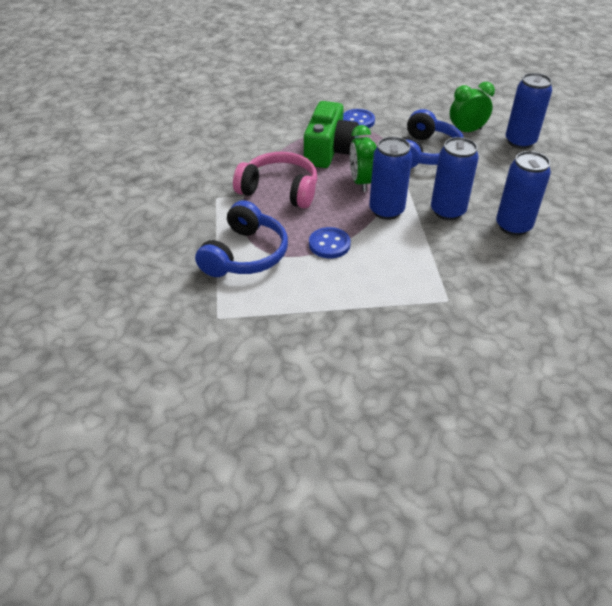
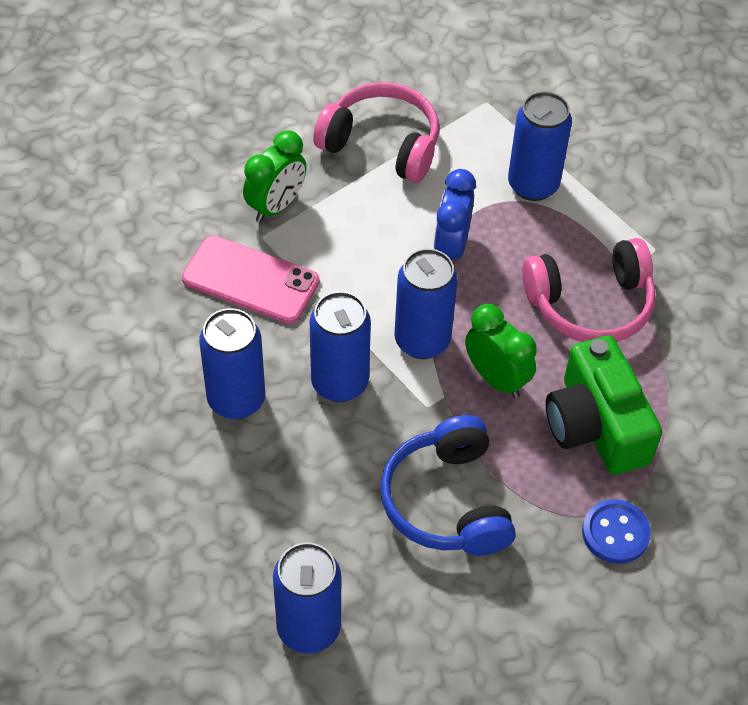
camera: 145 degrees right, 10 degrees up
blue headphones [195,200,288,277] -> blue can [508,91,572,201]
blue button [309,227,351,258] -> blue clock [434,169,476,261]
green clock [450,82,495,132] -> green clock moved to [243,130,307,223]
none -> pink phone [182,235,319,324]
none -> pink headphones [313,82,439,183]

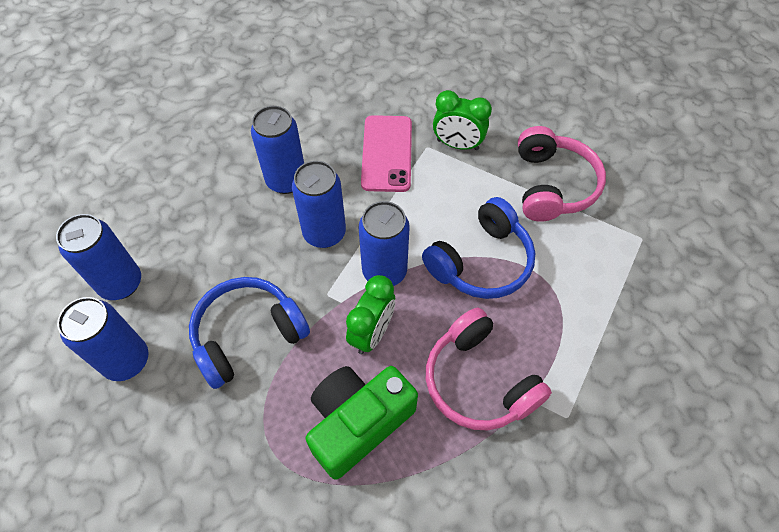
camera: 70 degrees right, 5 degrees up
blue clock [434,169,476,261] -> blue headphones [422,197,535,299]
blue can [508,91,572,201] -> blue can moved to [57,297,149,381]
blue button [582,499,651,564] -> none

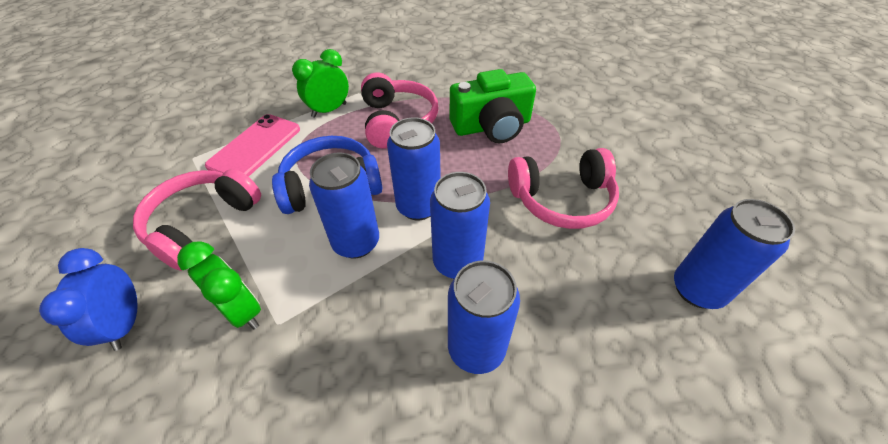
camera: 155 degrees left, 10 degrees down
blue can [57,297,149,381] -> blue can moved to [309,152,379,259]
blue headphones [189,277,310,389] -> pink headphones [508,148,619,229]
green clock [346,275,395,354] -> green clock moved to [292,49,349,118]
pink phone [361,115,412,192] -> pink phone moved to [205,114,300,177]
none -> blue clock [39,248,138,351]

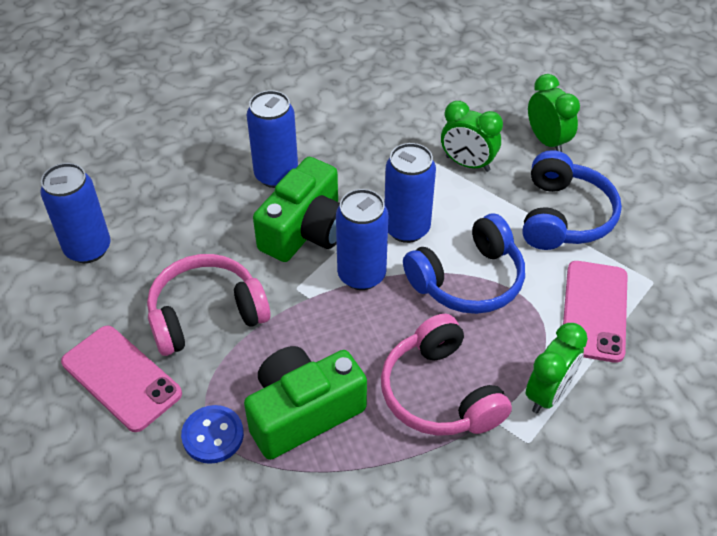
camera: 165 degrees right, 0 degrees up
blue clock [39,248,138,351] -> green clock [528,74,580,152]
pink headphones [133,169,261,271] -> blue headphones [522,150,622,250]
blue can [430,172,490,279] -> green camera [253,157,340,262]
none -> pink phone [61,325,182,432]
none -> blue button [181,405,244,464]

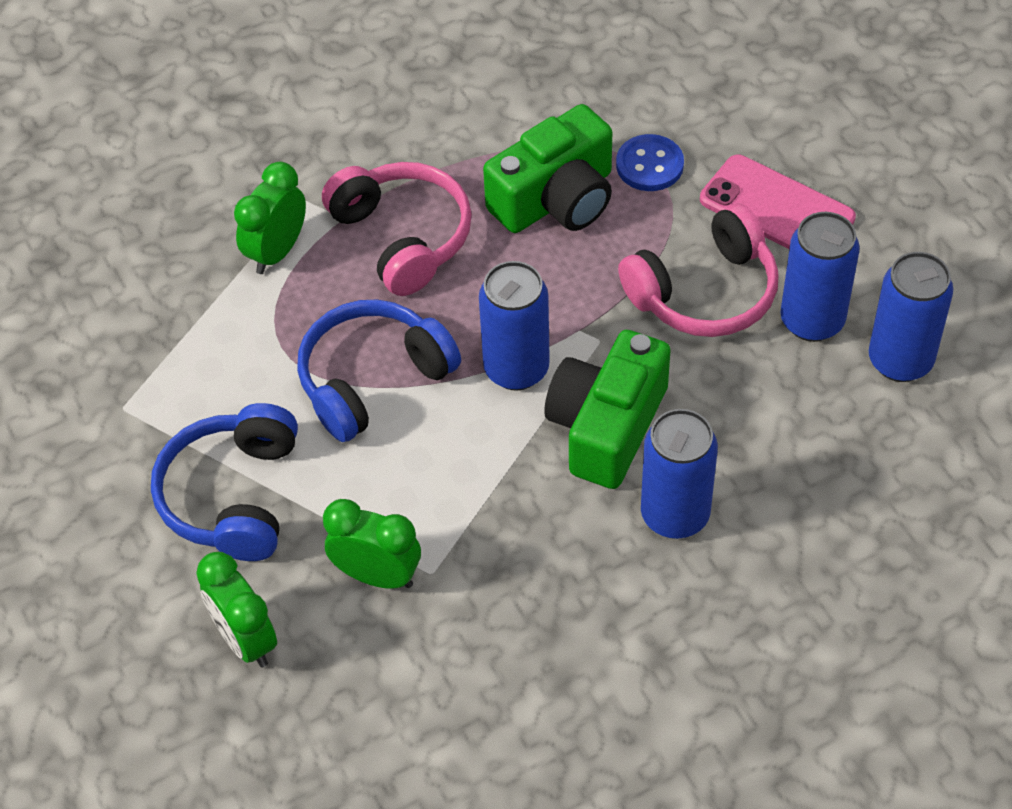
camera: 175 degrees right, 5 degrees up
blue can [384,143,436,243] -> blue can moved to [781,212,860,342]
pink phone [563,261,628,363] -> none

